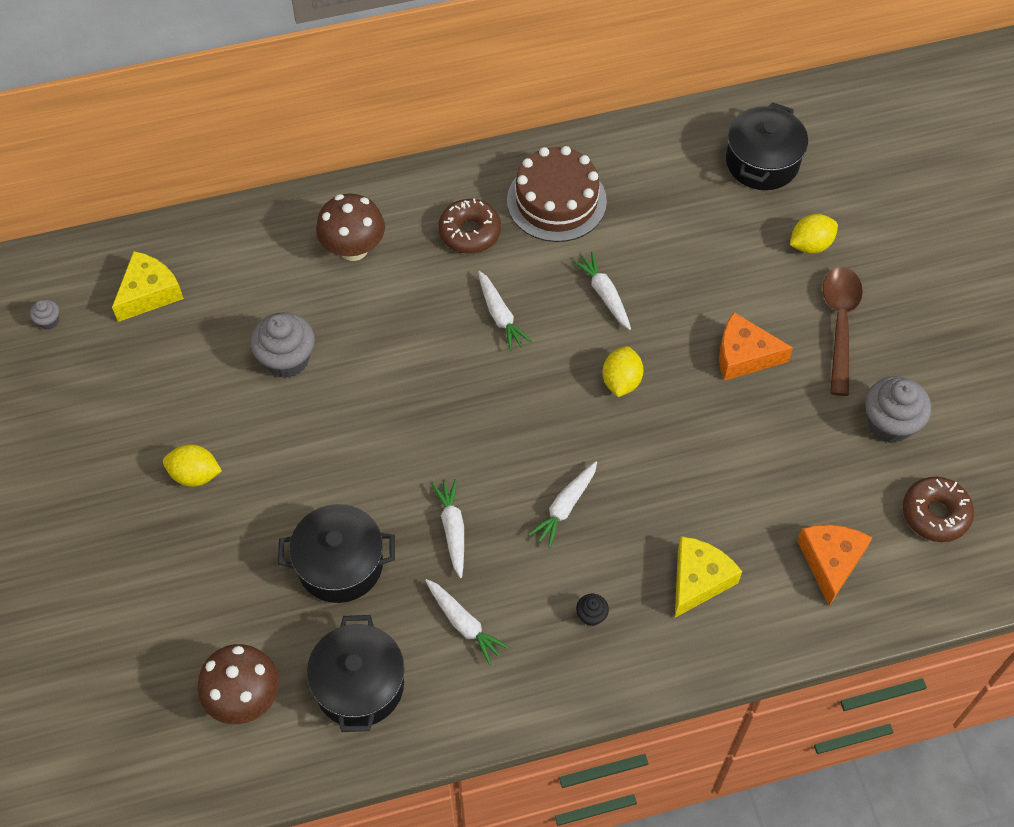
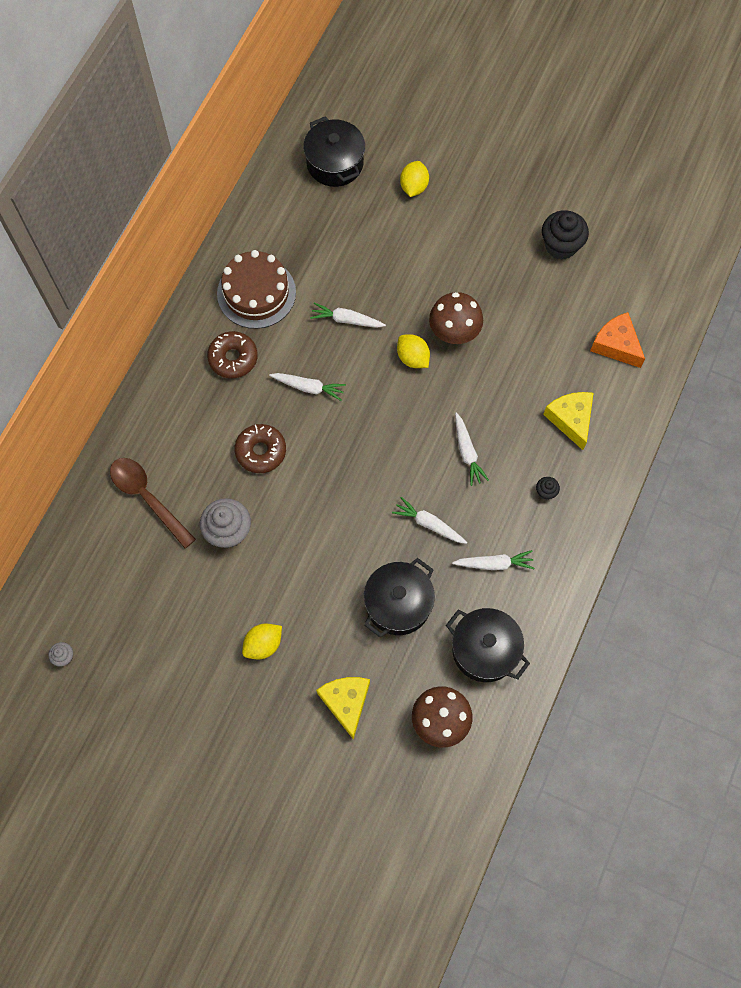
camera: 50 degrees left, 10 degrees up
yellow cheese [112,251,184,322] -> yellow cheese moved to [316,677,370,740]
brown mushroom [316,194,385,261] -> brown mushroom moved to [429,292,483,344]
orange cheese [719,312,793,381] -> none
brown spoon [823,267,863,396] -> brown spoon moved to [110,458,196,548]
grey cupcake [865,376,931,443] -> black cupcake [542,210,589,260]
brown donut [903,477,974,542] -> brown donut moved to [234,424,286,473]

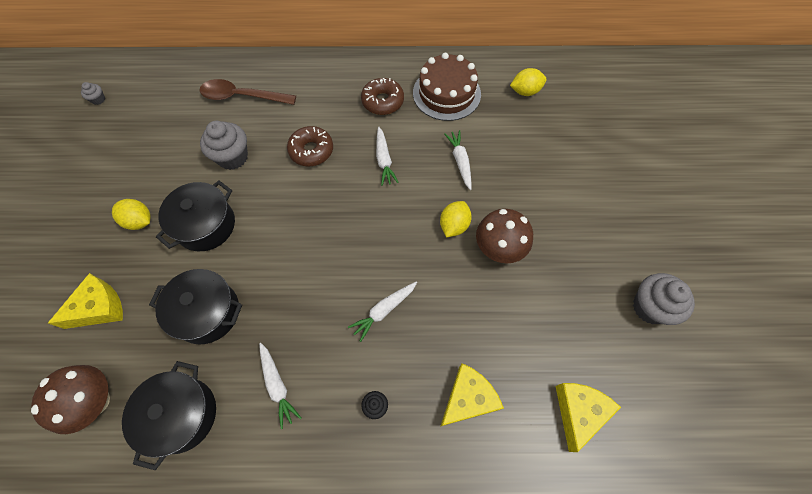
camera: 65 degrees right, 5 degrees down
brown spoon [110,458,196,548] -> brown spoon turned 105 degrees counterclockwise [200,79,296,105]
black pot [303,116,365,187] -> black pot moved to [156,181,235,251]
white carrot [392,497,467,544] -> none
yellow lemon [400,161,429,197] -> yellow lemon moved to [510,68,547,96]
black cupcake [542,210,589,260] -> grey cupcake [633,273,695,325]
orange cheese [590,312,645,368] -> yellow cheese [556,383,621,452]

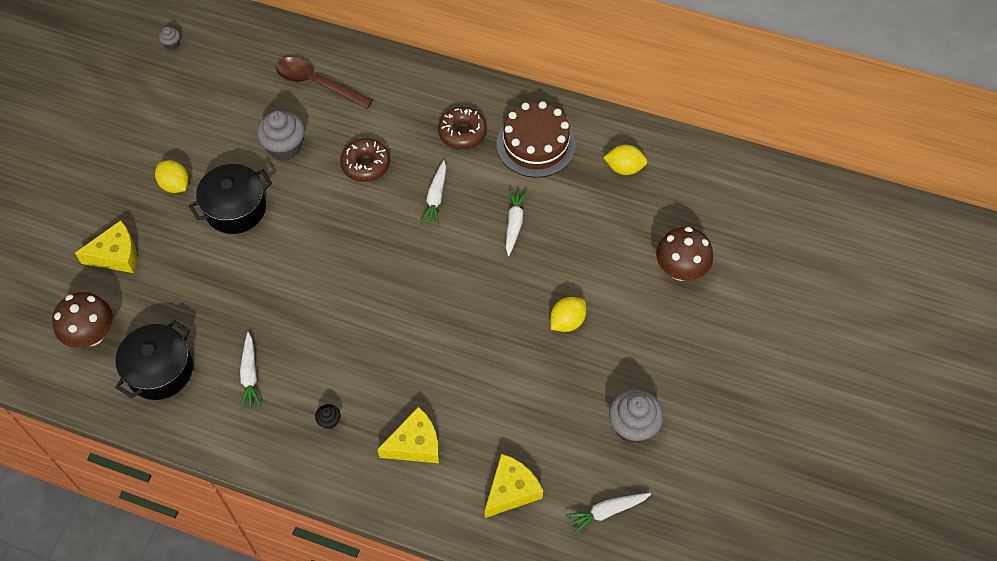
camera: 20 degrees right, 5 degrees down
black pot [149,269,242,345] -> none
white carrot [348,282,417,342] -> white carrot moved to [566,493,651,534]
yellow lemon [440,201,472,237] -> yellow lemon moved to [550,297,586,332]
brown mushroom [476,209,533,263] -> brown mushroom moved to [656,227,713,281]

